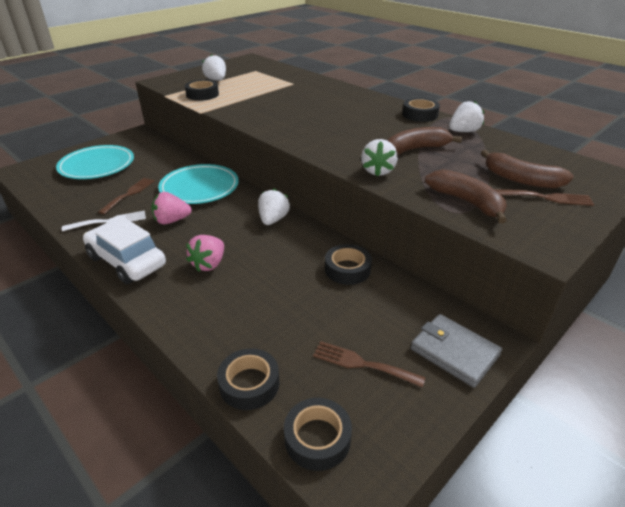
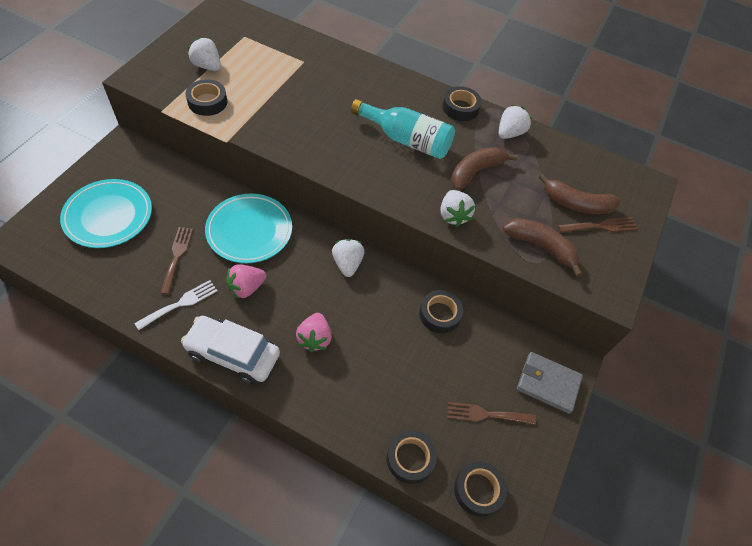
camera: 25 degrees left, 20 degrees up
none -> turquoise bottle [351,99,455,159]

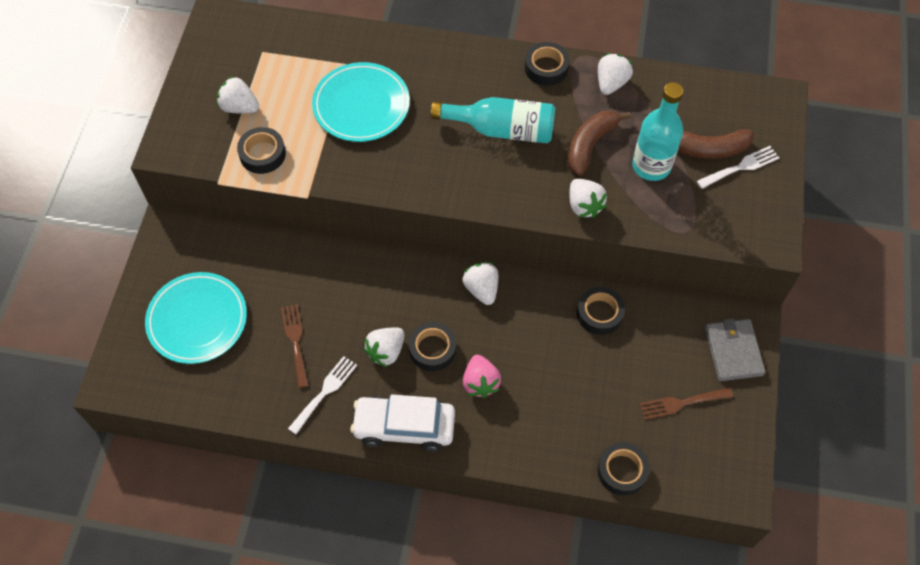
camera: 10 degrees left, 5 degrees up
turquoise plate [205,194,292,263] -> turquoise plate moved to [312,62,410,142]
pink strawberry [226,264,266,299] -> white strawberry [364,327,405,367]
black tape [454,461,507,517] -> black tape moved to [409,322,456,371]
brown banana [503,218,582,277] -> none
grey wallet [517,352,583,414] -> grey wallet turned 75 degrees clockwise [705,318,765,381]
brown fork [558,217,637,233] -> white fork [697,146,779,189]
none -> turquoise bottle [632,82,683,181]

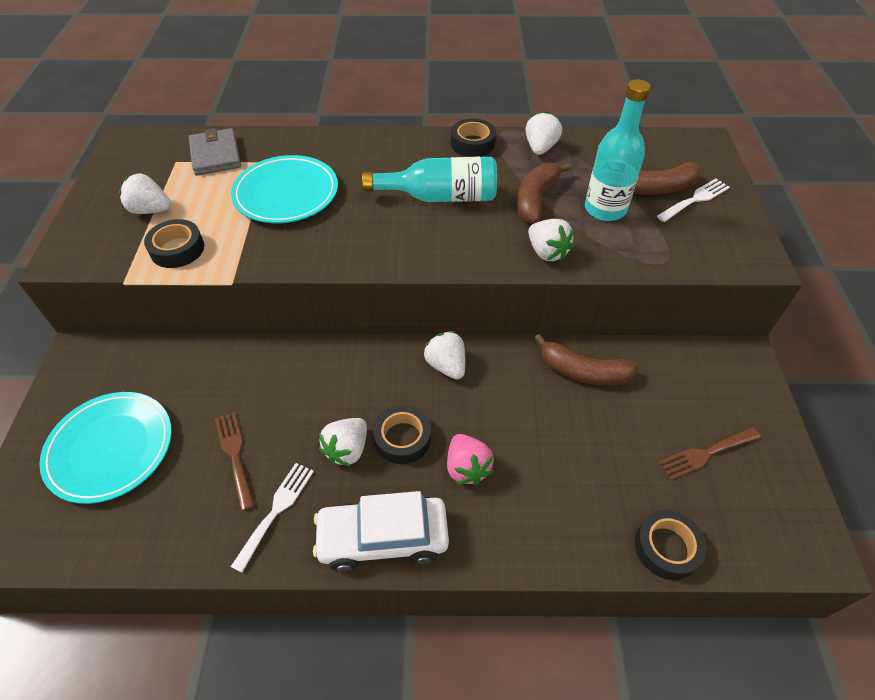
camera: 10 degrees left, 10 degrees down
black tape [577,287,625,335] -> brown banana [534,334,638,386]
grey wallet [705,318,765,381] -> grey wallet moved to [189,128,241,176]

